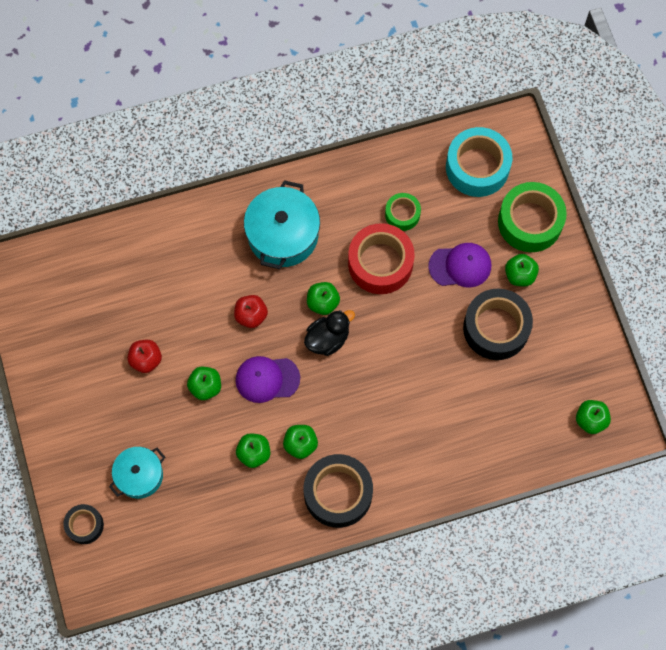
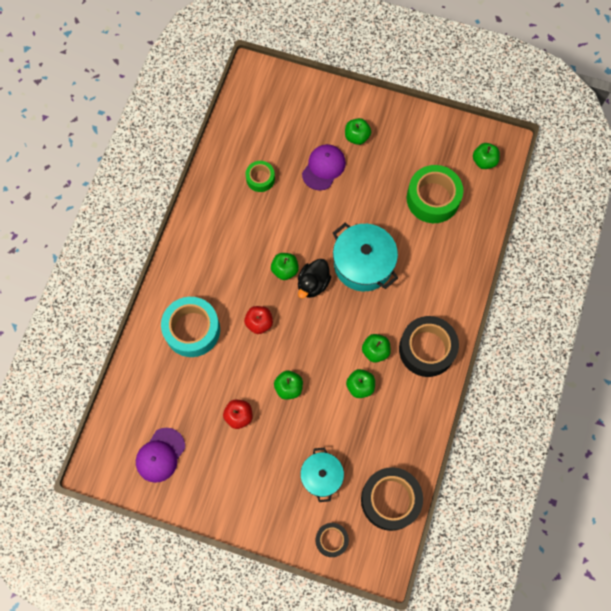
camera: 55 degrees left, 0 degrees up
purple cap [235,356,300,403] -> purple cap moved to [136,428,185,483]
turquoise pot [244,180,320,269] -> turquoise pot moved to [333,223,398,291]
black duck [304,310,355,356] -> black duck turned 150 degrees counterclockwise [298,259,331,298]
red tape [348,223,415,294] -> none
turquoise tape [446,127,512,197] -> turquoise tape moved to [161,297,220,357]
black tape [463,289,533,360] -> black tape moved to [361,467,423,531]
green tape [498,182,567,252] -> green tape moved to [407,165,463,223]

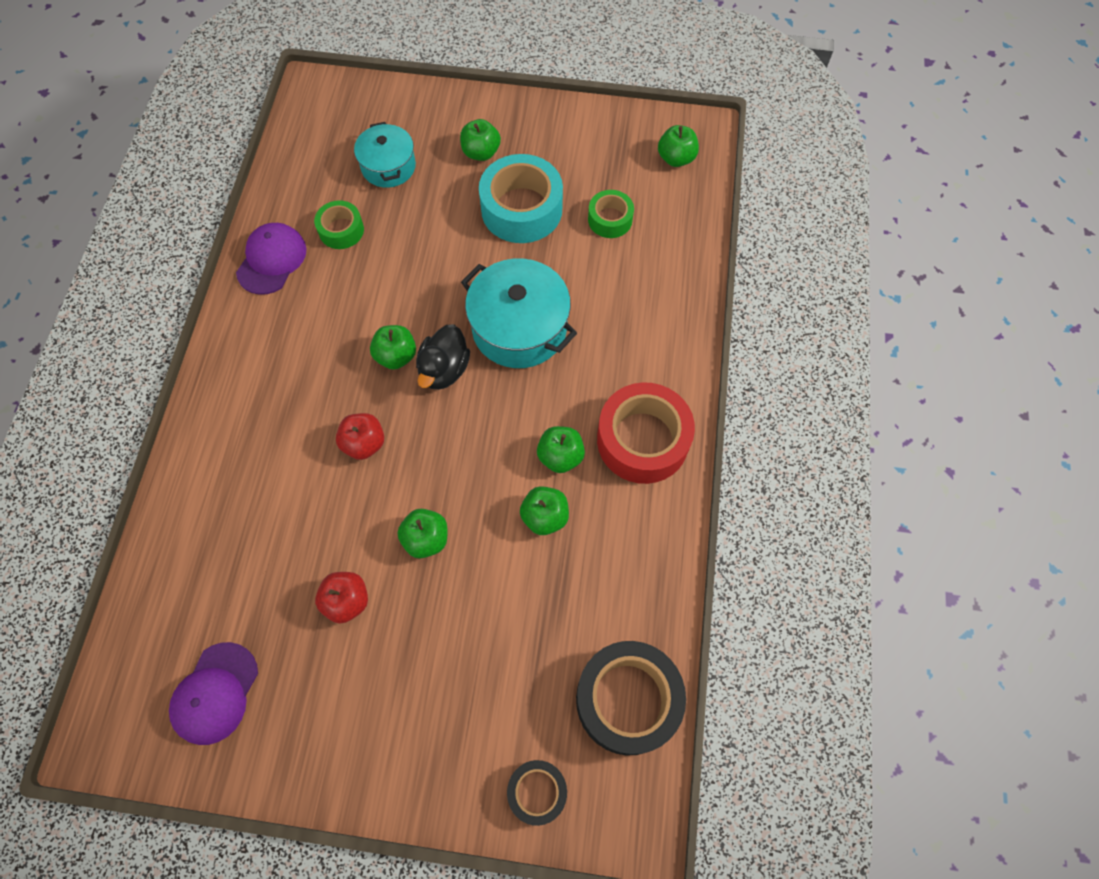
camera: 10 degrees left, 5 degrees down
turquoise tape [161,297,220,357] -> turquoise tape moved to [479,154,563,243]
turquoise pot [300,448,344,502] -> turquoise pot moved to [354,122,416,188]
purple cap [302,144,346,190] -> purple cap moved to [236,223,306,295]
black tape [399,316,459,377] -> red tape [597,382,695,484]
green tape [407,165,463,223] -> green tape [588,190,634,238], size x0.54

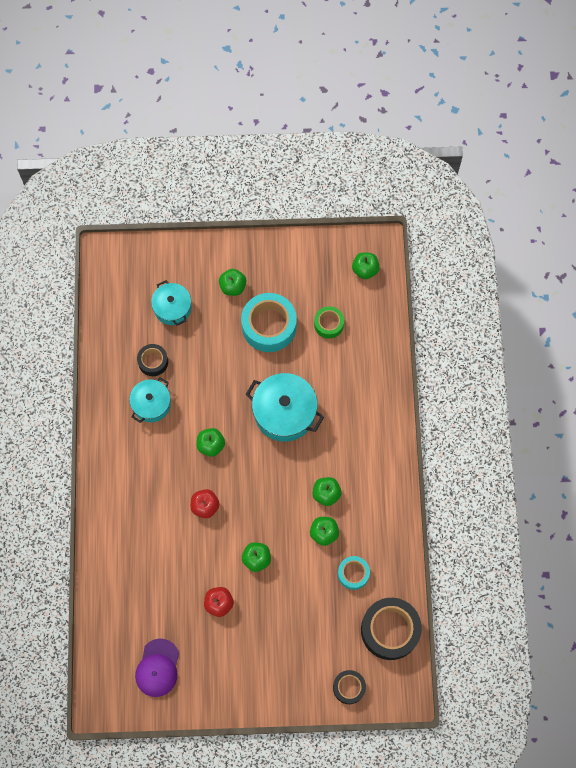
camera: 10 degrees left, 5 degrees up
purple cap [236,223,306,295] -> none
green tape [314,200,364,249] -> black tape [137,344,168,376]
black duck [416,324,470,390] -> none
red tape [597,382,695,484] -> none
none -> turquoise pot [129,377,171,423]
none -> turquoise tape [338,556,370,590]

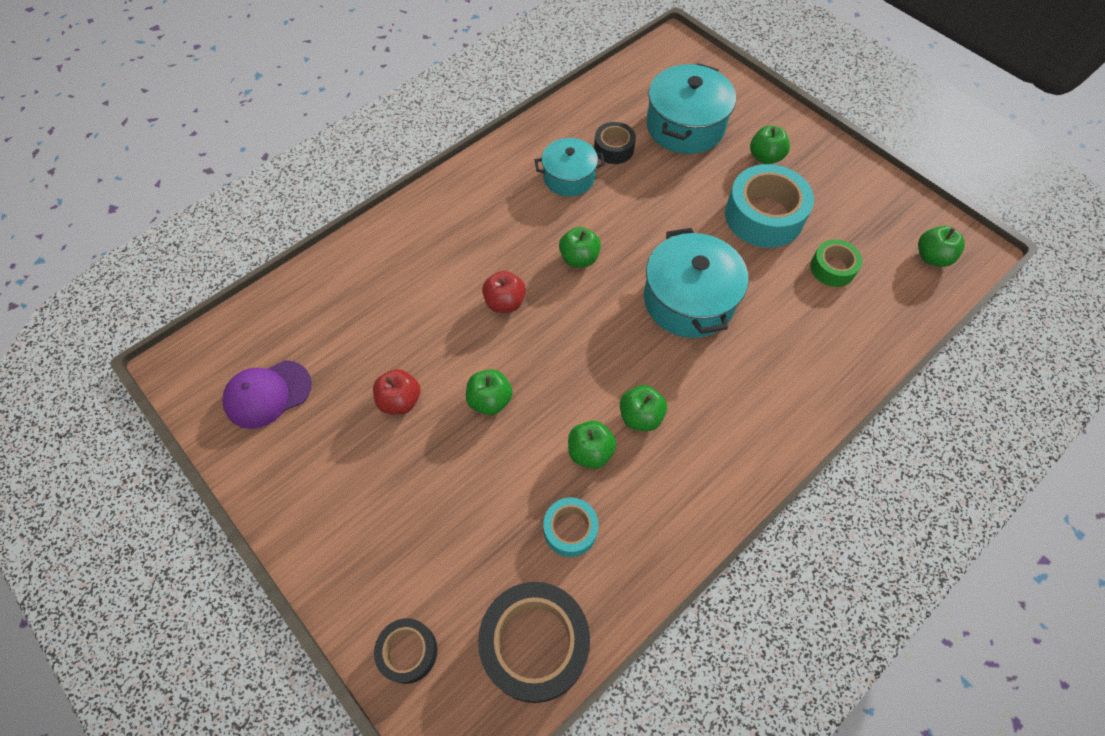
camera: 50 degrees right, 10 degrees down
turquoise pot [151,280,191,325] -> turquoise pot [646,63,736,154], size x1.59

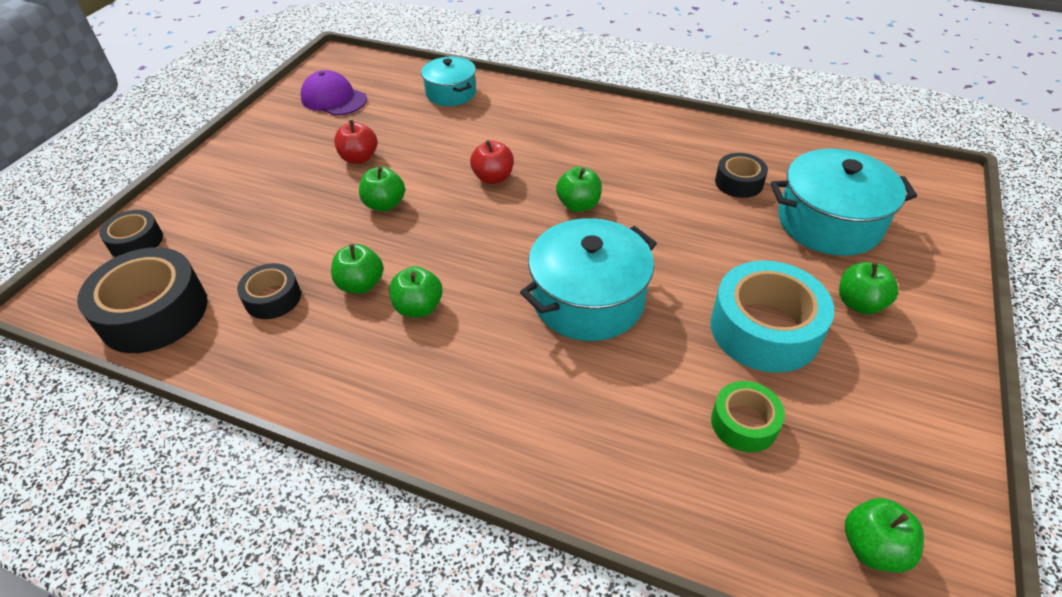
camera: 65 degrees right, 15 degrees down
turquoise pot [535,138,605,197] -> turquoise pot moved to [421,57,476,106]
turquoise tape [544,498,598,557] -> black tape [237,263,301,319]

